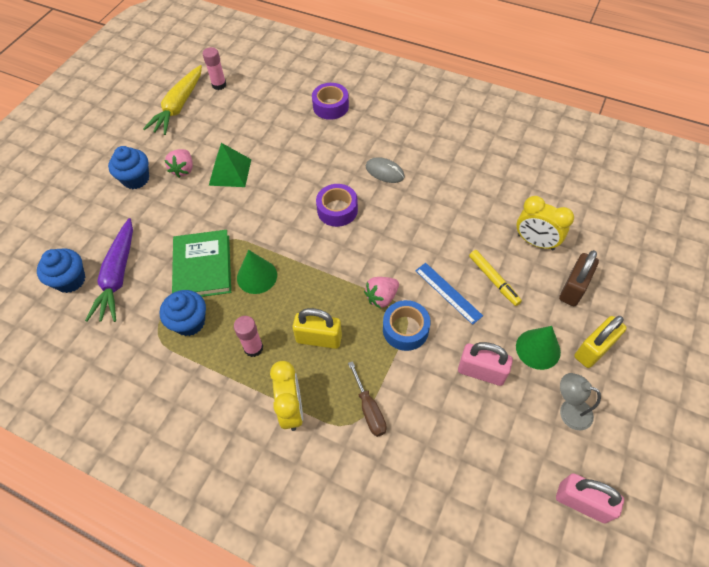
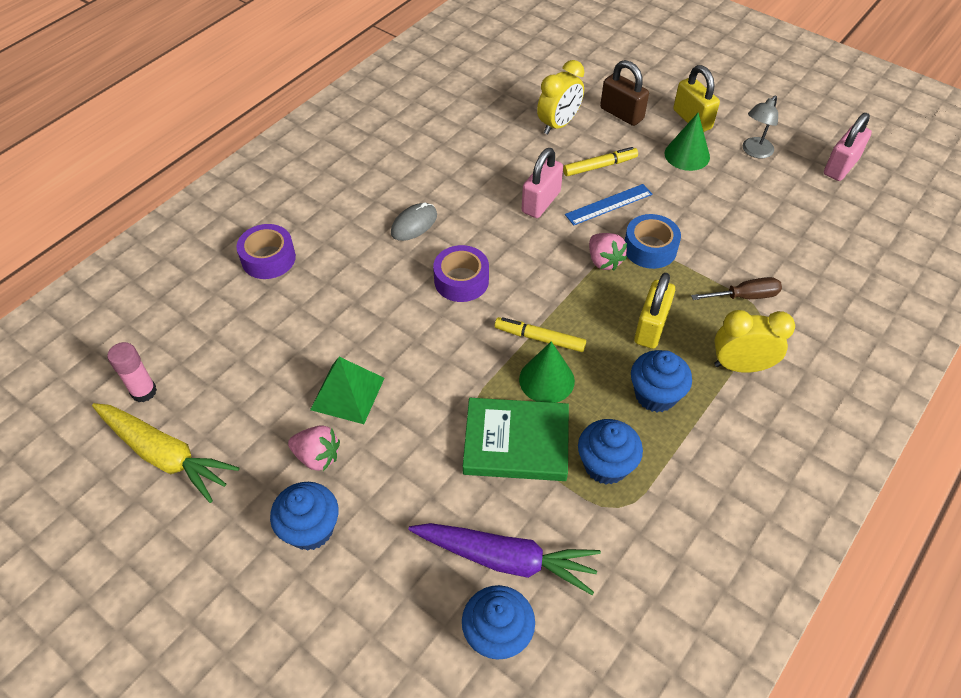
camera: 80 degrees left, 5 degrees down
pink glue stick [234,316,263,357] -> blue cupcake [631,350,692,412]
pink padlock [458,342,513,386] -> pink padlock moved to [522,148,563,218]
none -> yellow marker [495,317,586,352]

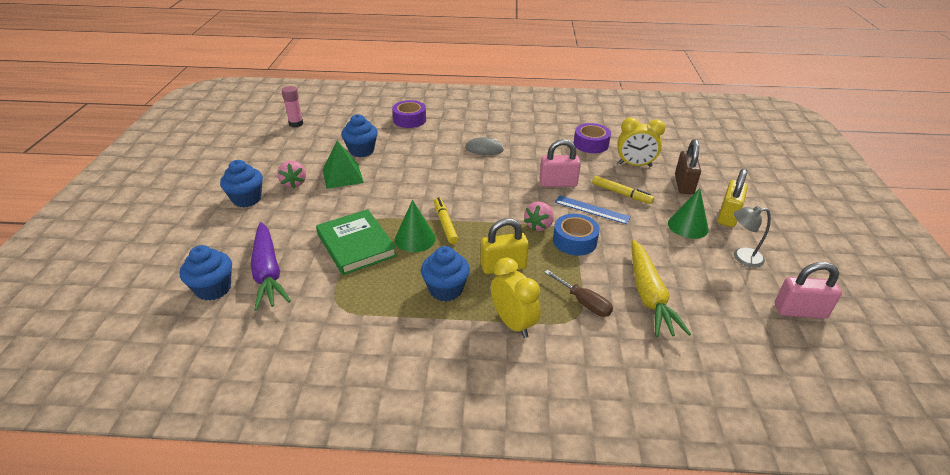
camera: 55 degrees right, 15 degrees down
yellow carrot [92,403,239,503] -> yellow carrot moved to [632,239,691,337]
purple tape [433,245,489,302] -> purple tape moved to [574,123,611,153]
blue cupcake [578,419,643,485] -> blue cupcake moved to [341,114,378,157]

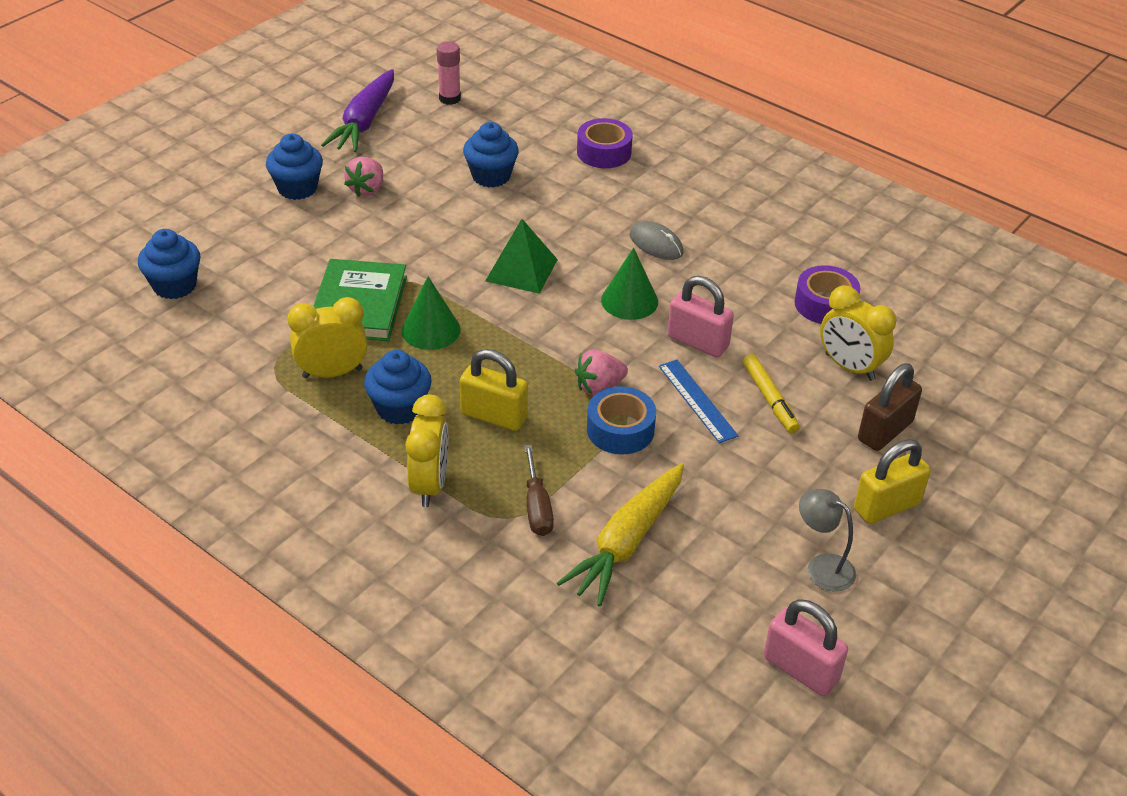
camera: 35 degrees right, 5 degrees up
purple carrot [251,222,291,311] -> purple carrot moved to [321,69,394,152]
green pyramid [323,141,364,189] -> green pyramid moved to [485,219,558,294]
yellow marker [434,197,458,244] -> none
green cone [668,188,709,239] -> green cone moved to [601,248,658,320]
none -> yellow clock [287,297,367,378]

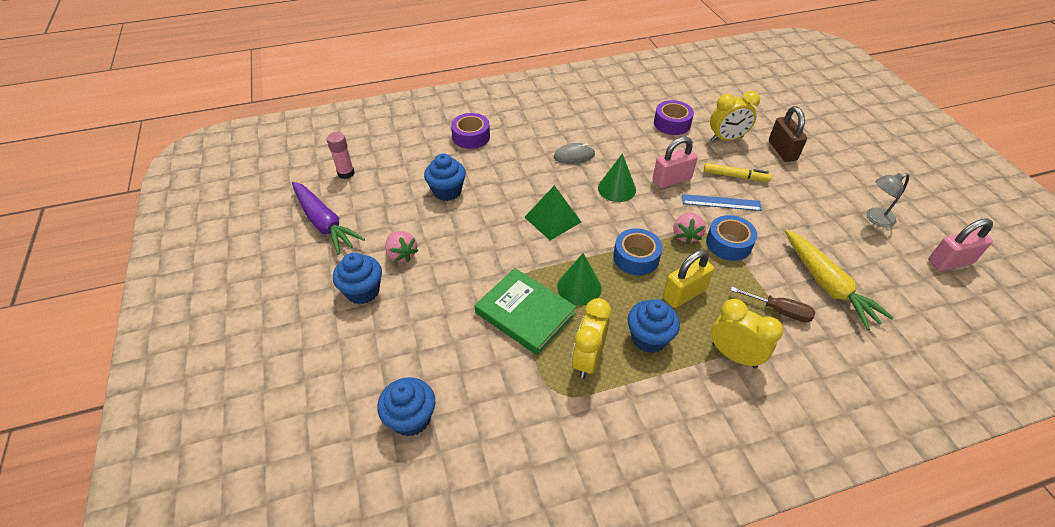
camera: 55 degrees left, 5 degrees up
yellow padlock [854,439,931,524] -> none
none -> blue tape [613,228,662,275]

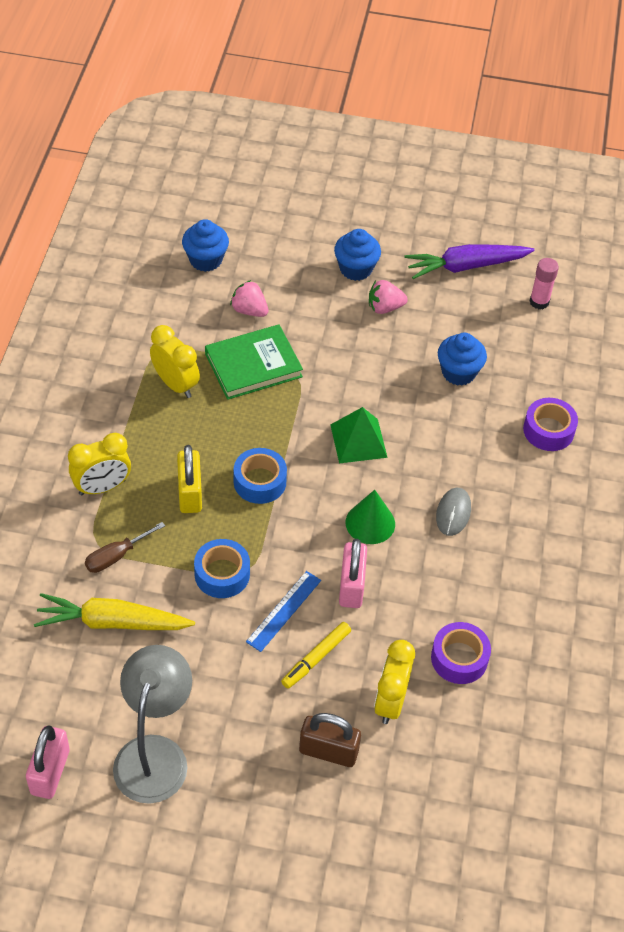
camera: 115 degrees right, 5 degrees up
green cone [557,253,602,305] -> none
blue cupcake [628,299,680,353] -> none
pink strawberry [673,212,706,244] -> pink strawberry moved to [230,280,269,317]
grey lamp [867,173,909,227] -> grey lamp [113,645,192,804], size x1.88

